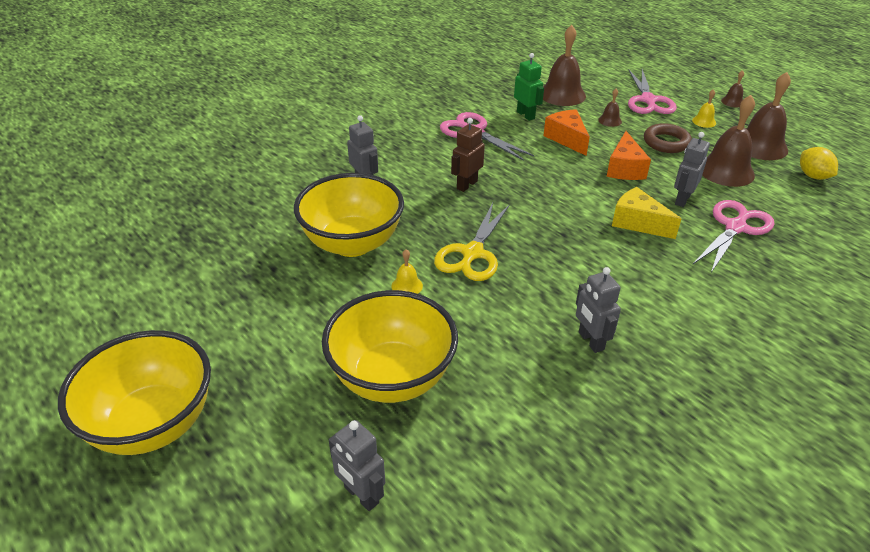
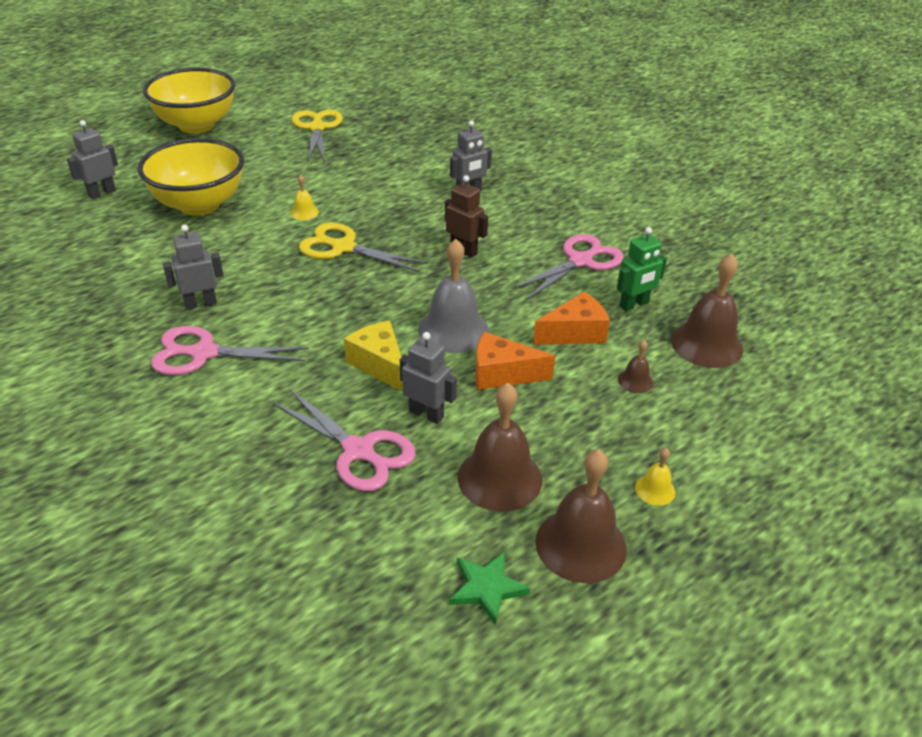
camera: 90 degrees right, 0 degrees up
yellow bowl [294,173,404,257] -> none
yellow cheese [612,187,681,239] -> yellow cheese turned 75 degrees counterclockwise [344,321,403,392]
pink scissors [628,69,677,114] -> pink scissors moved to [151,326,309,375]
brown ring [644,123,692,153] -> none
brown bell [721,70,744,107] -> none
yellow lemon [800,147,838,180] -> green star [450,552,530,625]
none -> yellow scissors [292,110,343,162]
none -> grey bell [418,239,489,353]

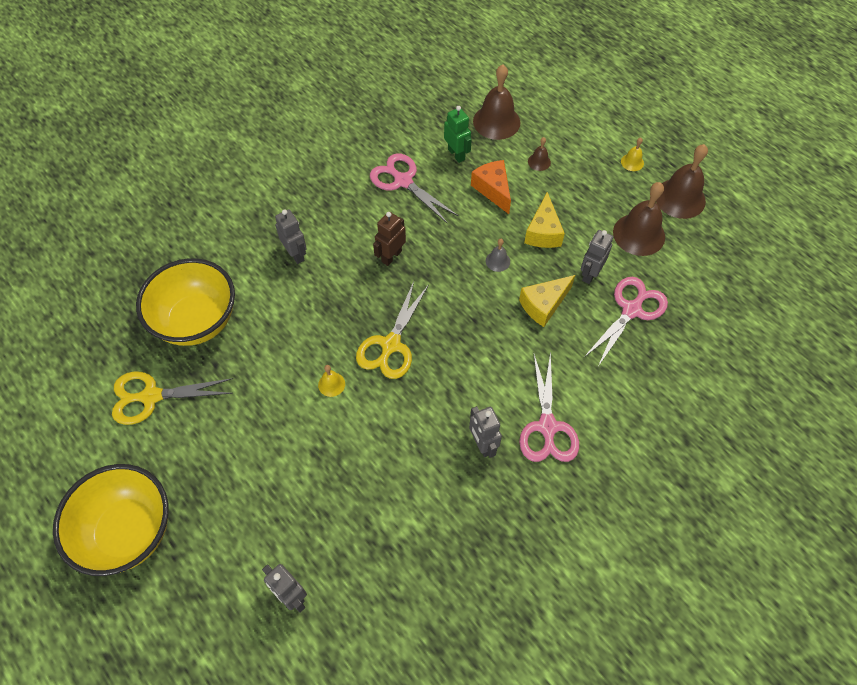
camera: 90 degrees left, 20 degrees up
yellow bowl [137,138,244,216] -> yellow bowl moved to [136,258,235,346]
grey bell [418,239,489,353] -> grey bell [486,239,510,272], size x0.47
green star [450,552,530,625] -> none
orange cheese [475,332,555,390] -> yellow cheese [524,192,565,248]

